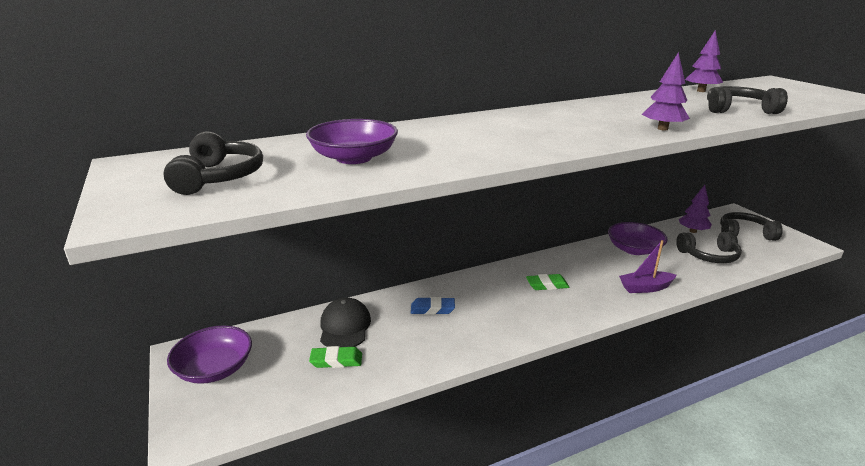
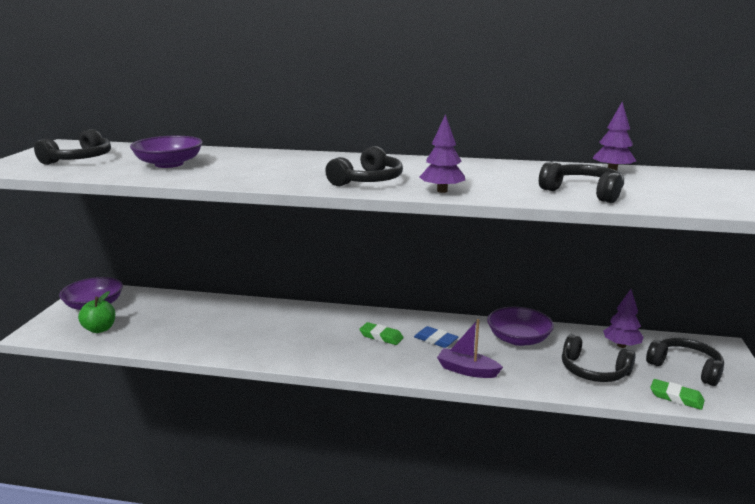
camera: 35 degrees right, 5 degrees down
green eraser [309,346,362,368] -> green eraser moved to [650,379,705,410]
black cap [320,298,371,347] -> none
blue eraser [411,297,455,315] -> blue eraser moved to [414,326,458,348]
none -> green apple [78,291,115,333]
none -> black headphones [325,146,403,186]

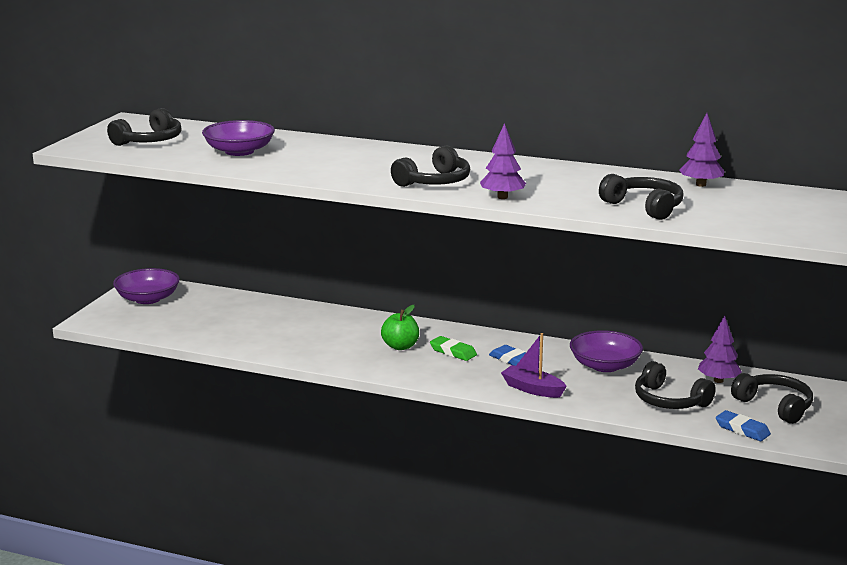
camera: 10 degrees right, 0 degrees up
green apple [78,291,115,333] -> green apple moved to [381,305,419,350]
green eraser [650,379,705,410] -> blue eraser [716,410,771,441]

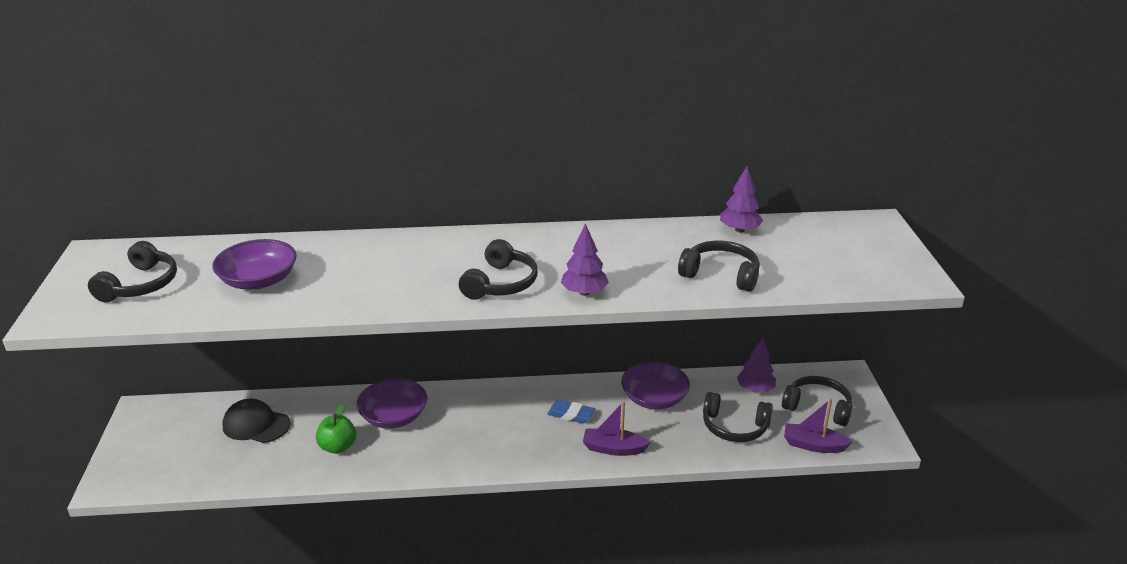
camera: 25 degrees left, 10 degrees up
purple bowl [113,268,180,304] -> purple bowl moved to [356,378,427,429]
green apple [381,305,419,350] -> green apple moved to [316,404,357,454]
green eraser [430,336,477,361] -> none
blue eraser [716,410,771,441] -> purple boat [784,399,853,453]
none -> black cap [222,399,291,443]

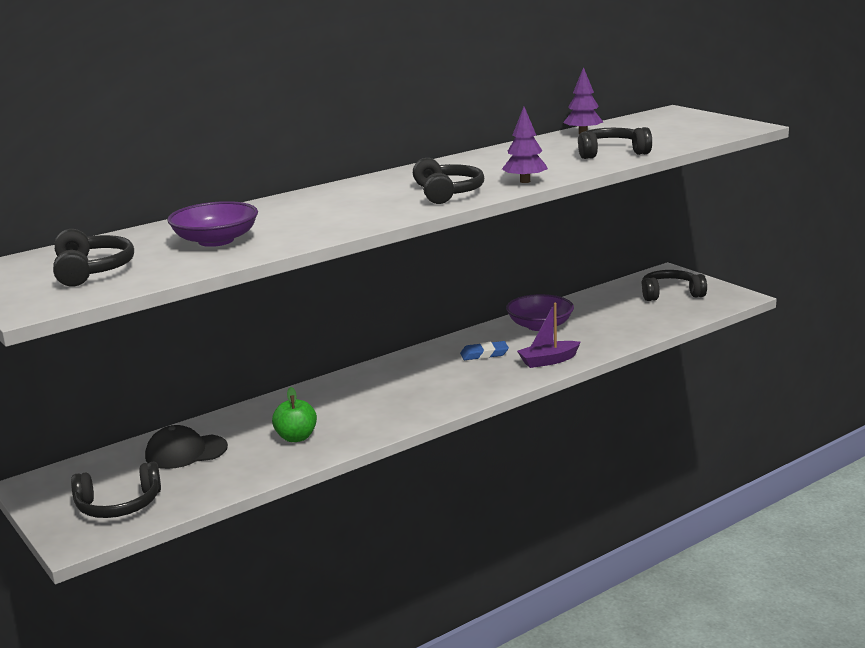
camera: 30 degrees left, 10 degrees down
purple bowl [356,378,427,429] -> none
black headphones [703,392,773,442] -> black headphones moved to [71,462,161,518]
purple tree [737,337,776,392] -> none
purple boat [784,399,853,453] -> none

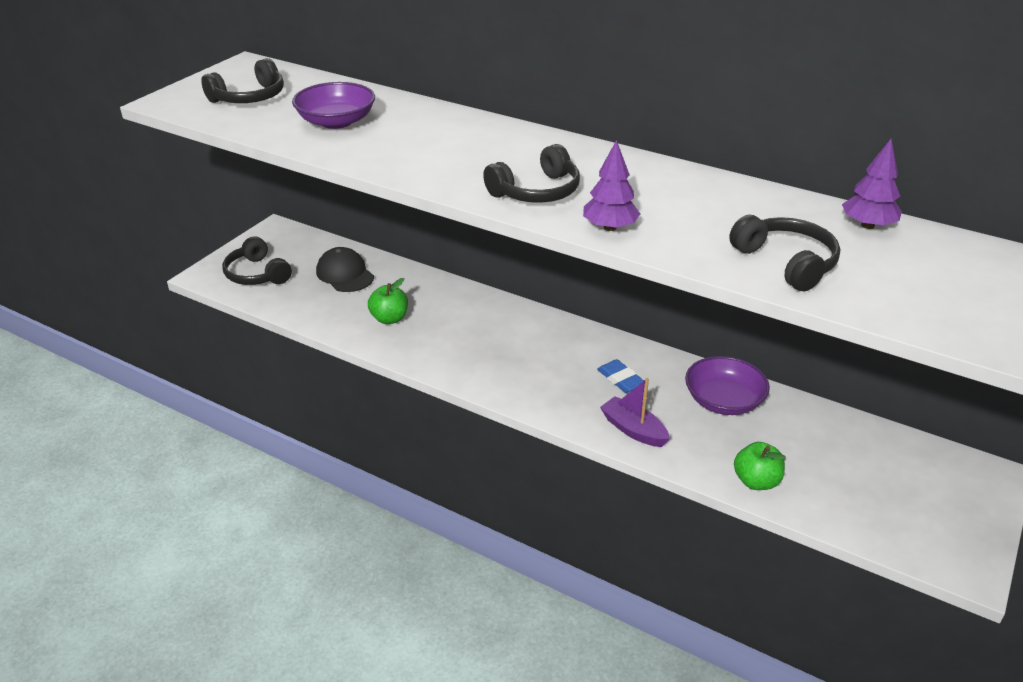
camera: 65 degrees right, 15 degrees up
black headphones [642,270,707,301] -> none
none -> green apple [734,442,785,490]

